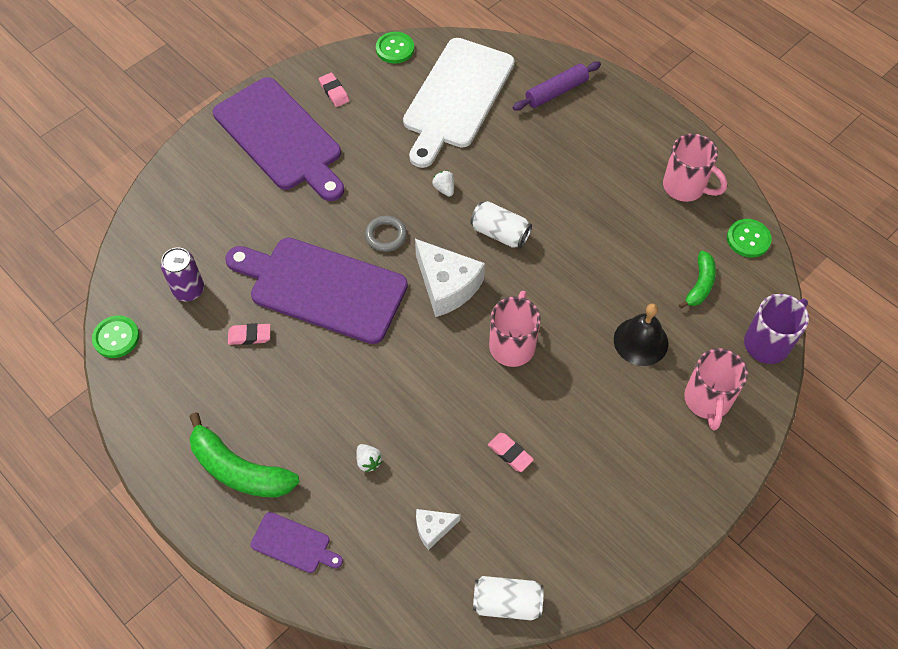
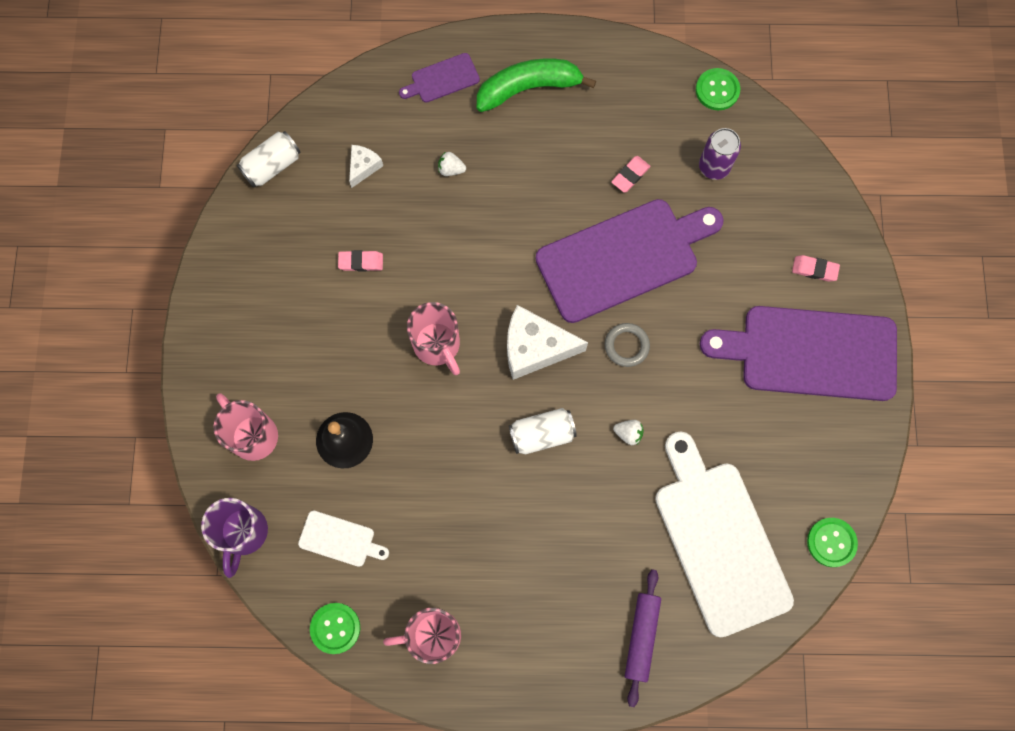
camera: 135 degrees right, 15 degrees up
pink eraser [319,73,349,107] -> pink eraser moved to [792,255,840,282]
green banana [679,251,716,309] -> white cutting board [298,511,389,567]

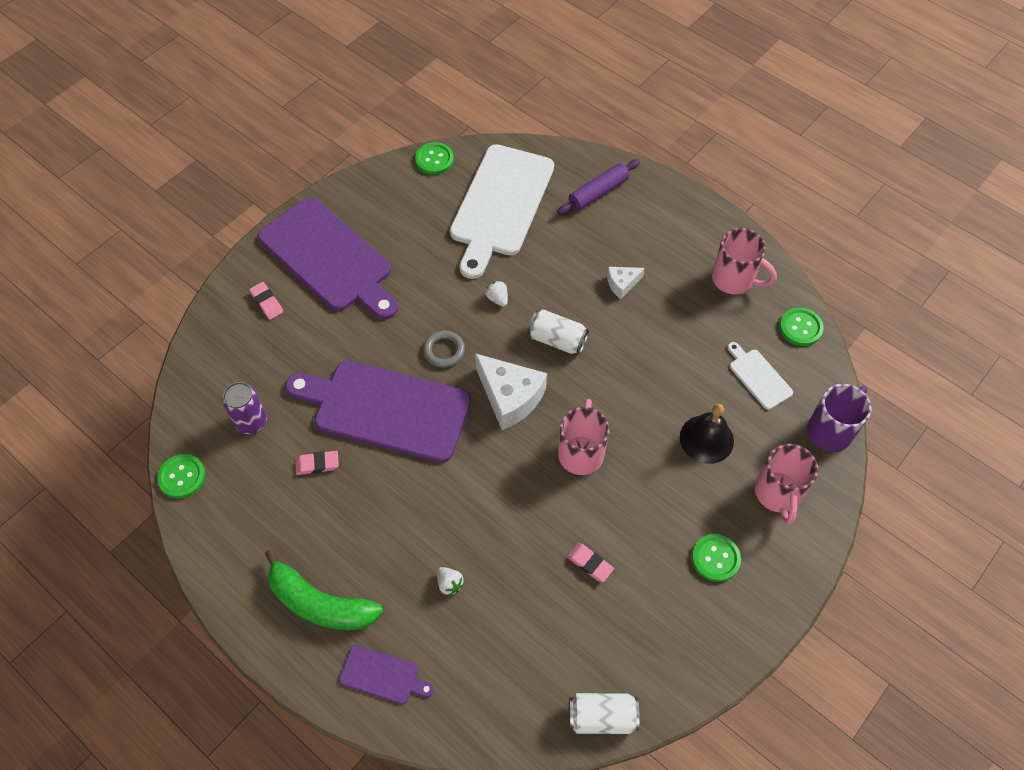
camera: 140 degrees left, 15 degrees down
white cheese [349,145,383,188] -> white cheese moved to [607,267,645,299]
none -> green button [692,534,741,582]

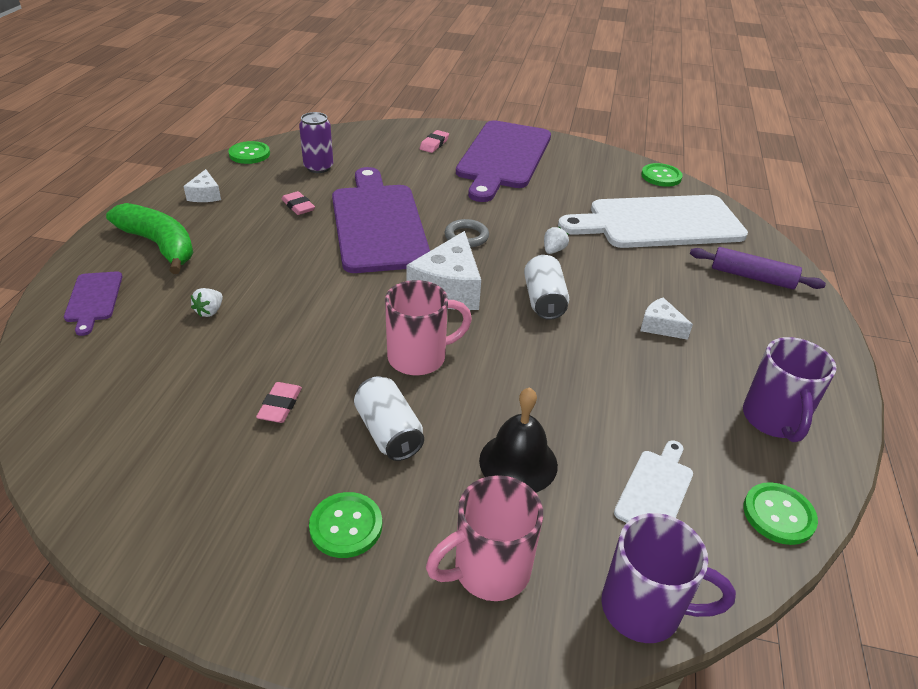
camera: 60 degrees right, 20 degrees down
green banana [265,549,383,630] -> green banana turned 135 degrees clockwise [106,203,193,274]
white can [569,693,640,734] -> white can moved to [354,376,424,461]
pink mug [712,228,777,294] -> purple mug [743,337,836,442]
none -> white cheese [183,169,221,202]

